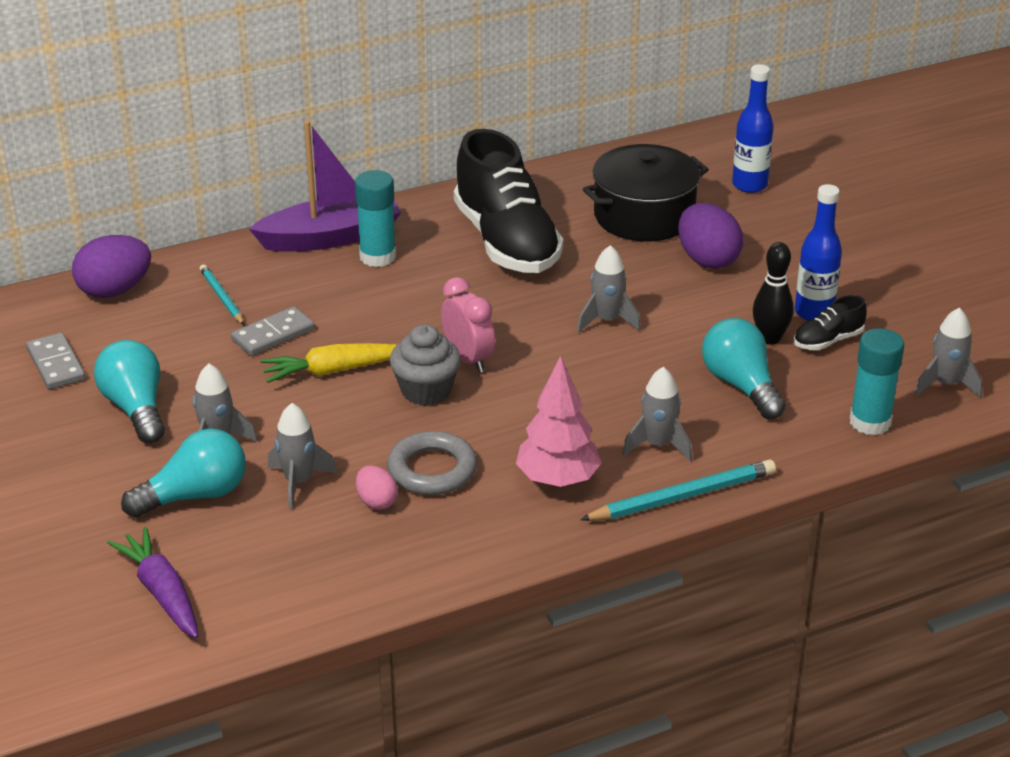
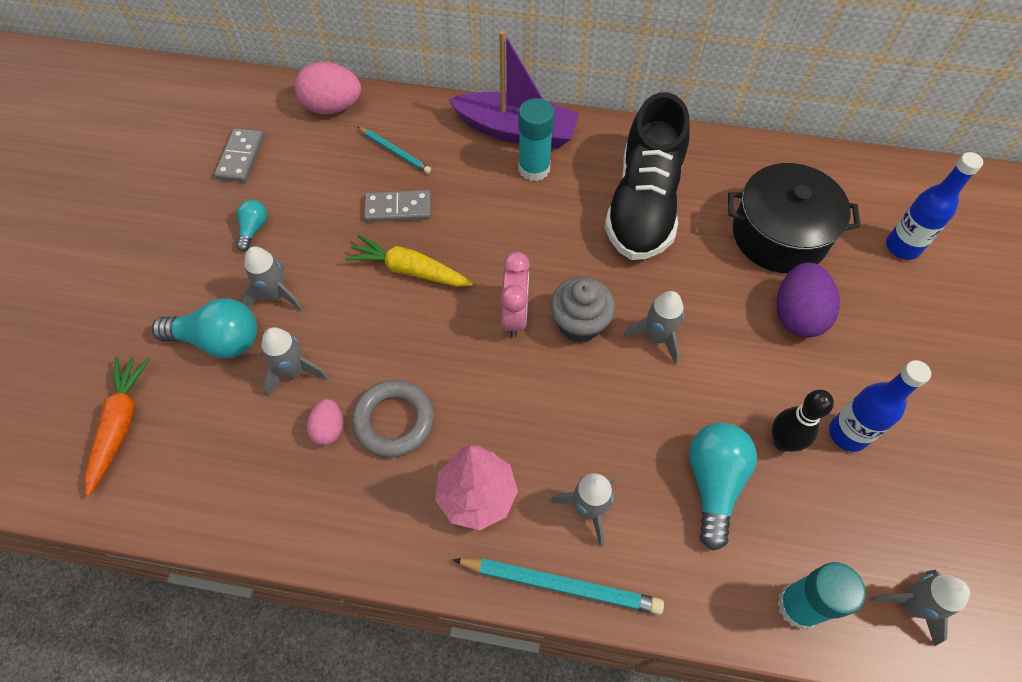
camera: 35 degrees right, 25 degrees up
purple egg [72,235,151,298] -> pink egg [295,62,361,114]
turquoise light bulb [94,340,165,443] -> turquoise light bulb [236,200,267,252], size x0.53
purple carrot [107,527,198,638] -> orange carrot [84,357,151,496]
turquoise pencil [200,264,244,325] -> turquoise pencil turned 120 degrees clockwise [358,127,431,174]
grey cupcake [390,324,461,406] -> grey cupcake moved to [550,277,615,343]
black shoe [794,295,867,350] -> none

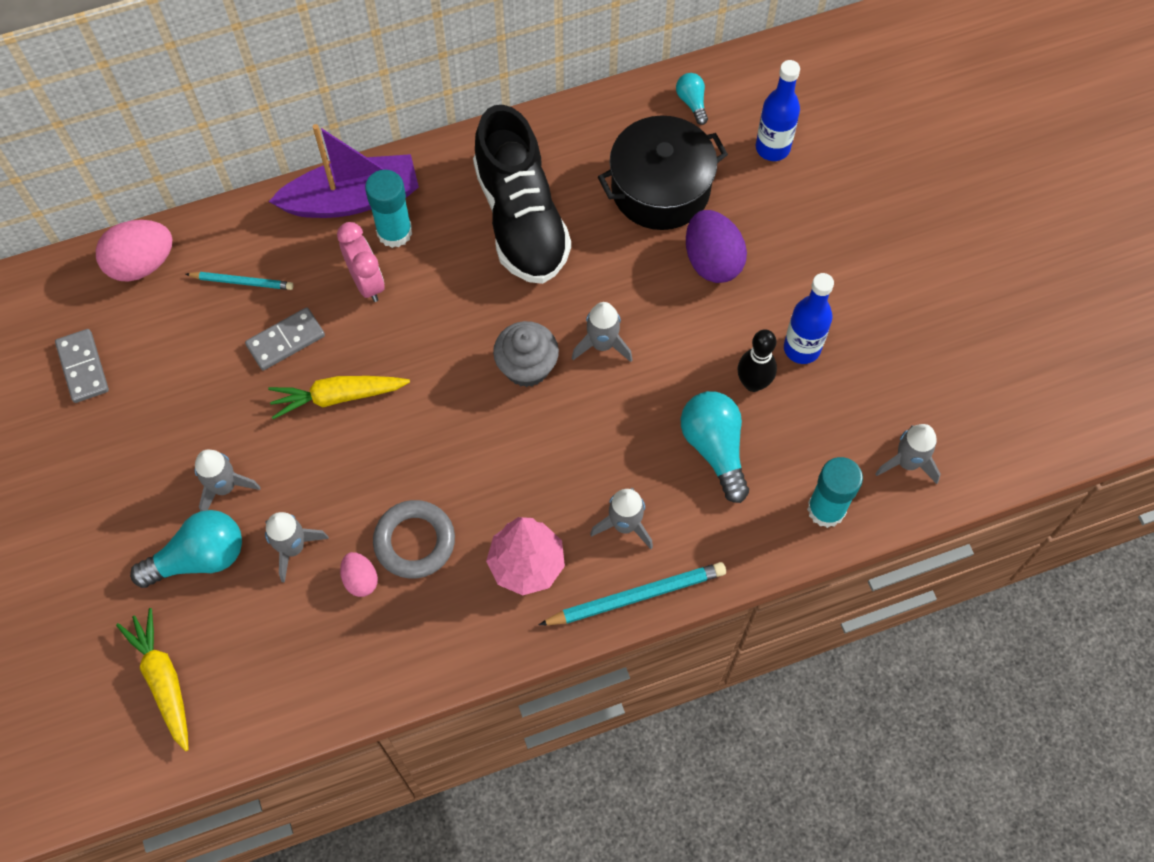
camera: 30 degrees left, 5 degrees up
orange carrot [84,357,151,496] -> yellow carrot [116,608,189,751]
turquoise light bulb [236,200,267,252] -> turquoise light bulb moved to [676,73,708,125]
pink clock [500,252,530,338] -> pink clock moved to [337,222,384,302]

